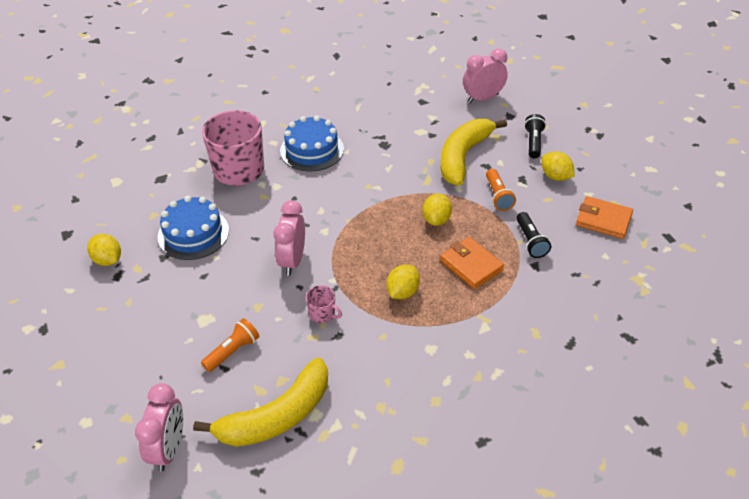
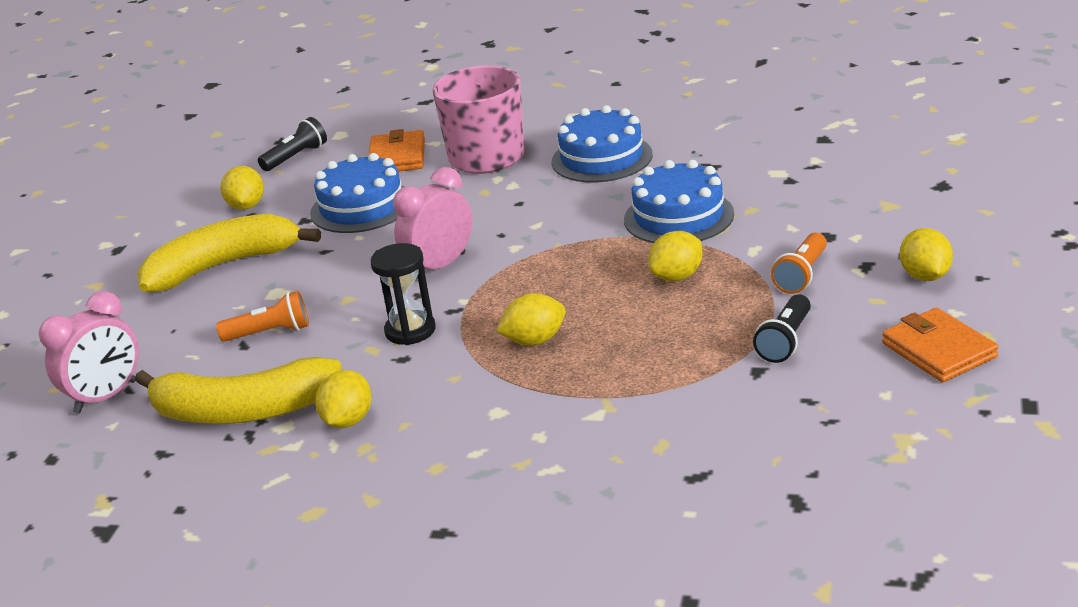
camera: 40 degrees right, 15 degrees down
pink mug [306,285,342,323] -> black hourglass [370,243,436,345]
orange wallet [440,237,504,289] -> orange wallet moved to [368,129,425,172]
yellow banana [441,119,507,186] -> yellow banana moved to [137,214,321,292]
pink clock [463,48,508,103] -> none
black flashlight [524,114,546,158] -> black flashlight moved to [258,117,327,171]
none -> yellow lemon [315,370,372,428]
none -> blue cake [624,160,734,243]

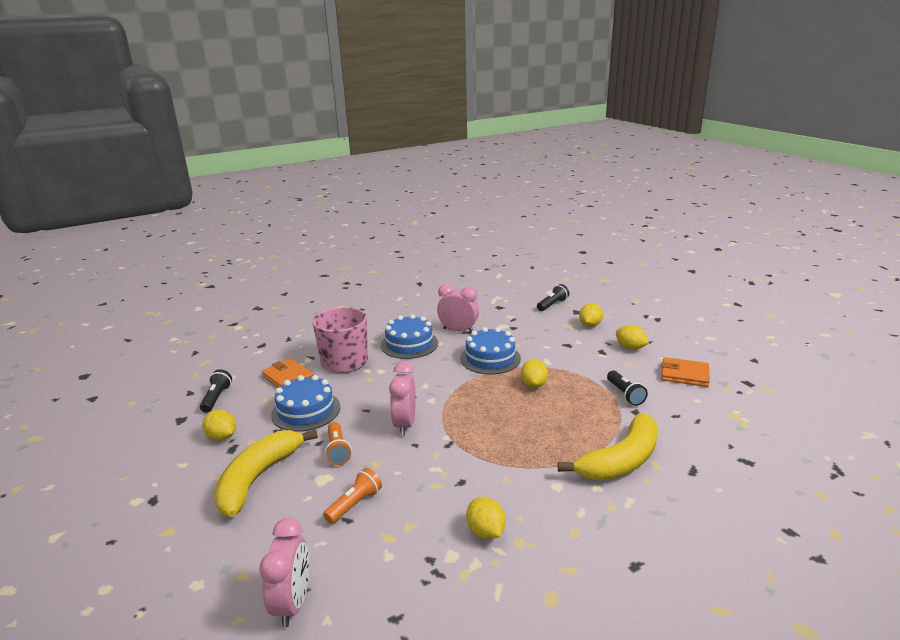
camera: 45 degrees left, 5 degrees down
yellow banana [135,357,342,424] -> yellow banana moved to [558,413,658,481]
black hourglass [370,243,436,345] -> none
yellow lemon [497,293,566,346] -> yellow lemon moved to [579,303,603,327]
orange flashlight [771,233,827,294] -> orange flashlight moved to [325,422,352,465]
none -> pink clock [437,284,479,332]
none -> black flashlight [537,284,569,311]

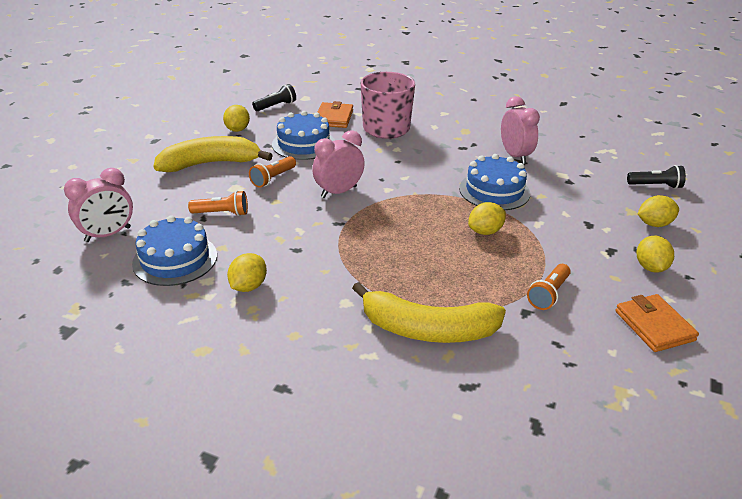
camera: 50 degrees right, 10 degrees up
blue cake [381,314,438,359] -> blue cake moved to [132,215,217,286]
black flashlight [607,371,648,406] -> orange flashlight [527,264,571,310]

